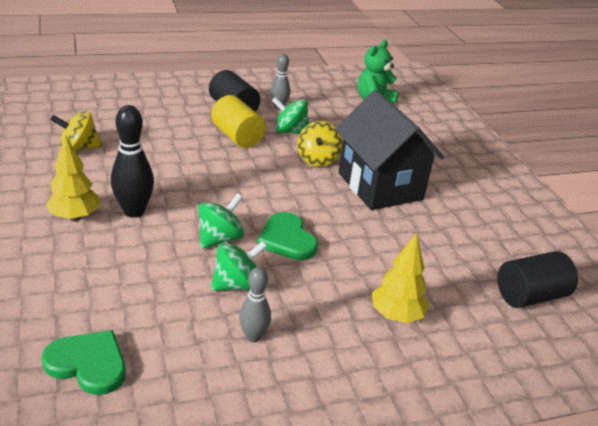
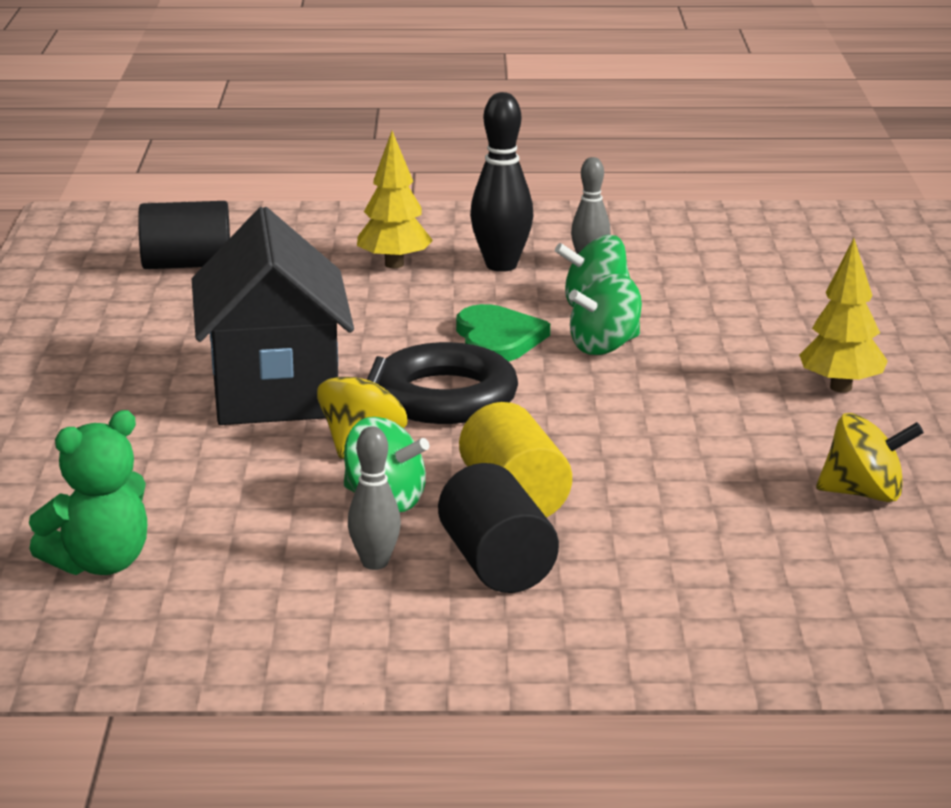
camera: 160 degrees left, 10 degrees down
green heart [42,330,126,395] -> none
black bowling pin [111,105,154,218] -> black bowling pin moved to [470,92,533,272]
none -> black ring [378,342,518,424]

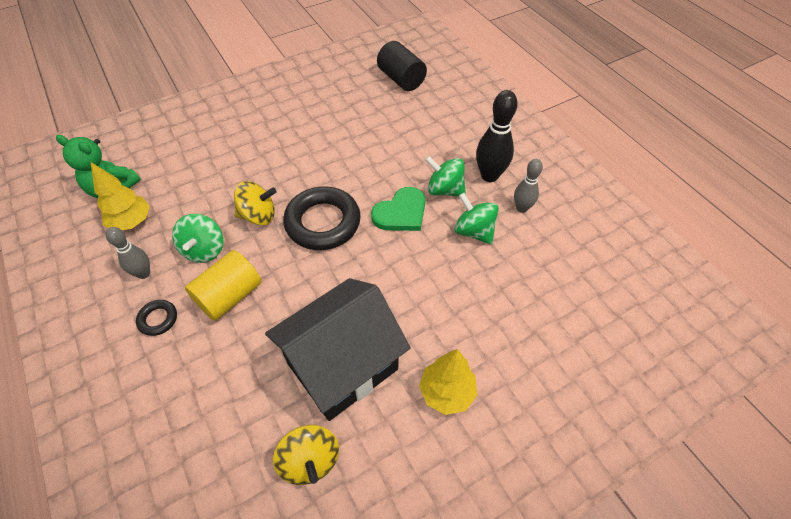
camera: 60 degrees right, 30 degrees up
black house [192,207,354,425] -> black house moved to [265,278,410,421]
yellow tree [357,131,433,268] -> yellow tree moved to [90,162,150,230]
black cylinder [438,463,559,593] -> black ring [136,300,177,336]
green spinning top [569,274,642,355] -> green spinning top moved to [425,156,466,196]

